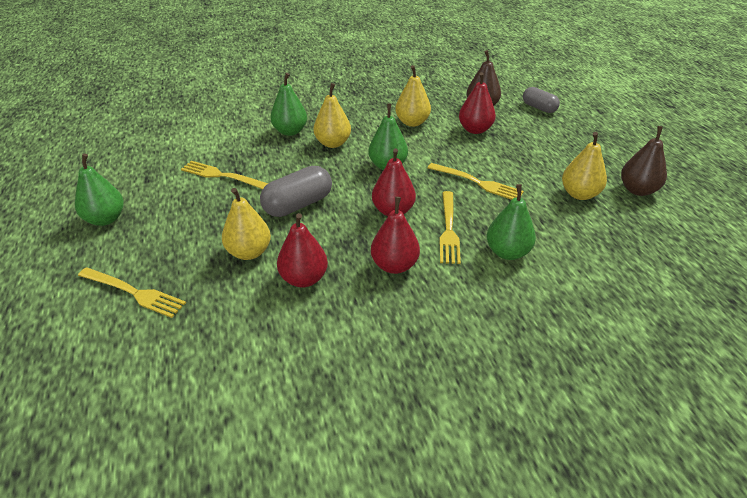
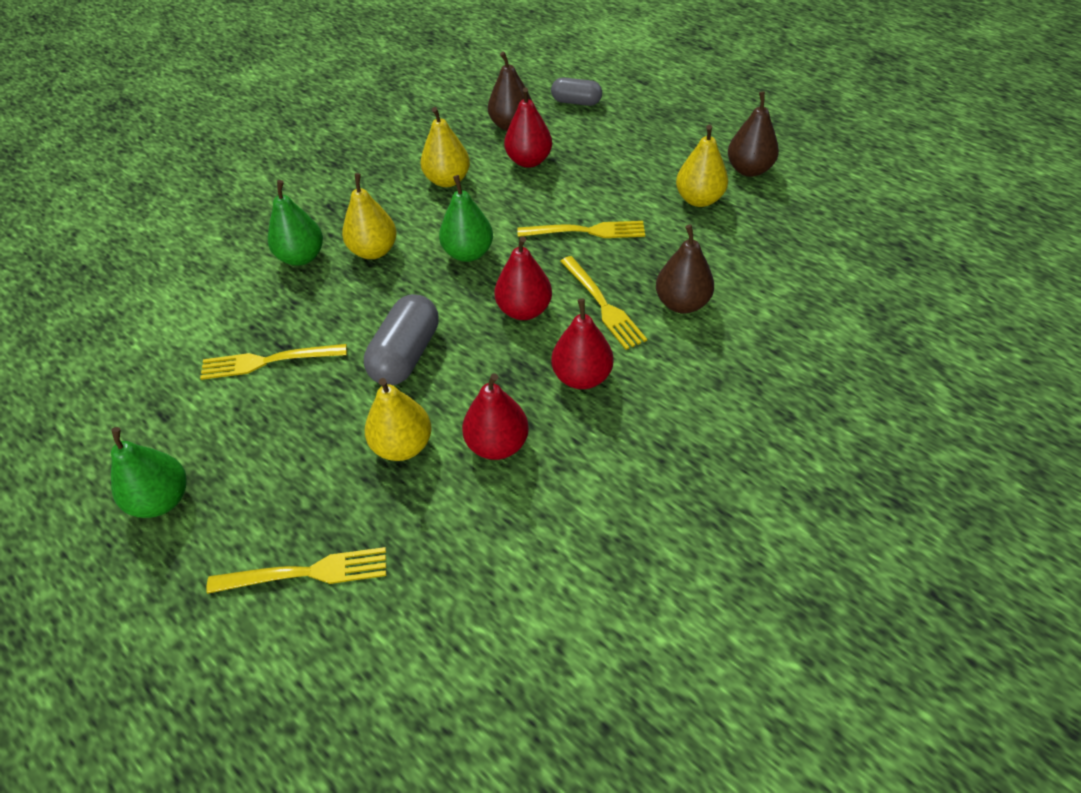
camera: 30 degrees left, 10 degrees up
green pear [486,184,536,260] -> brown pear [656,224,714,313]

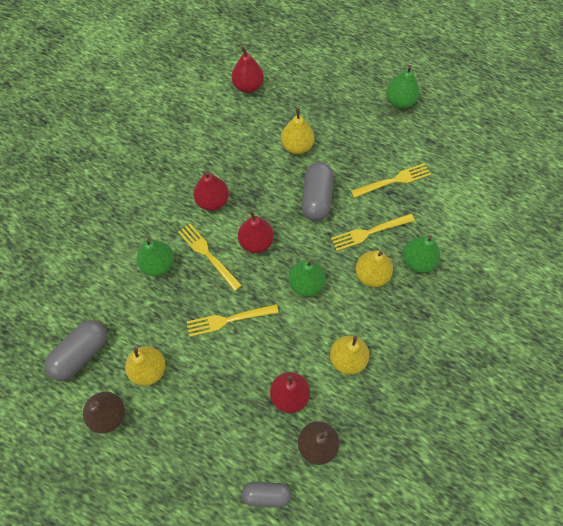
camera: 165 degrees right, 15 degrees up
yellow fork [206,547,386,594] -> yellow fork moved to [331,214,415,251]
red pear [462,373,529,460] -> red pear moved to [232,46,264,93]
brown pear [656,224,714,313] -> green pear [137,238,174,276]
none -> grey capsule [45,320,107,381]

